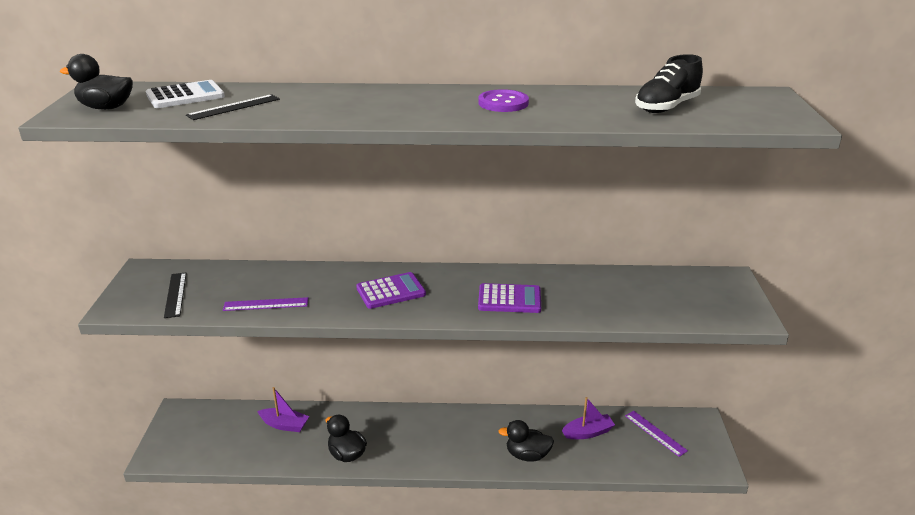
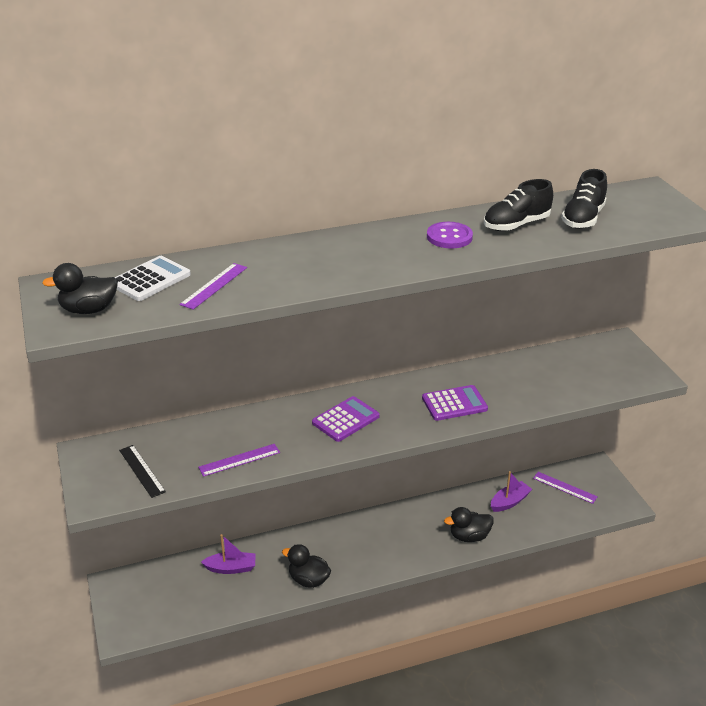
camera: 20 degrees left, 5 degrees up
black ruler [186,94,280,120] -> purple ruler [179,263,247,310]
none -> black shoe [484,179,553,231]

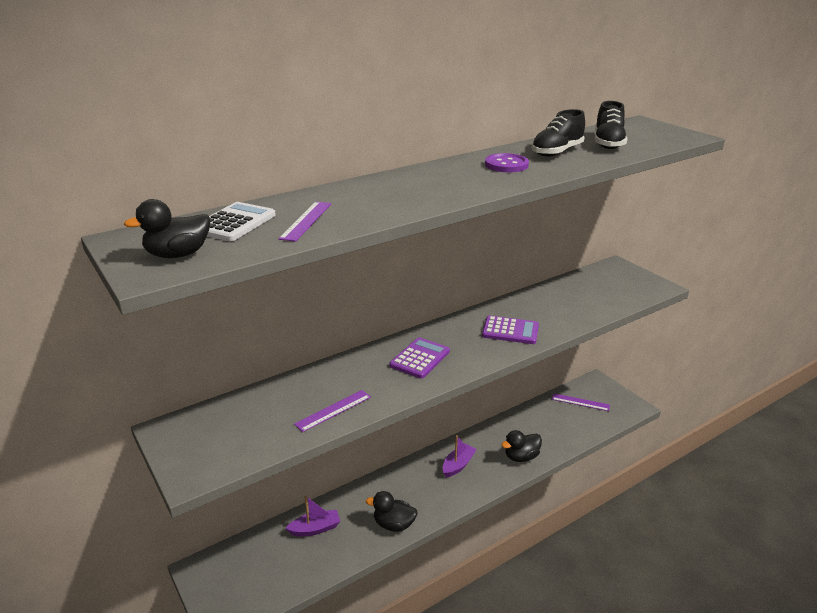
camera: 15 degrees left, 5 degrees down
black ruler [119,445,166,498] -> none
purple calculator [422,385,488,421] -> purple calculator turned 45 degrees clockwise [482,316,539,344]
purple boat [491,471,532,512] -> purple boat moved to [443,435,477,478]

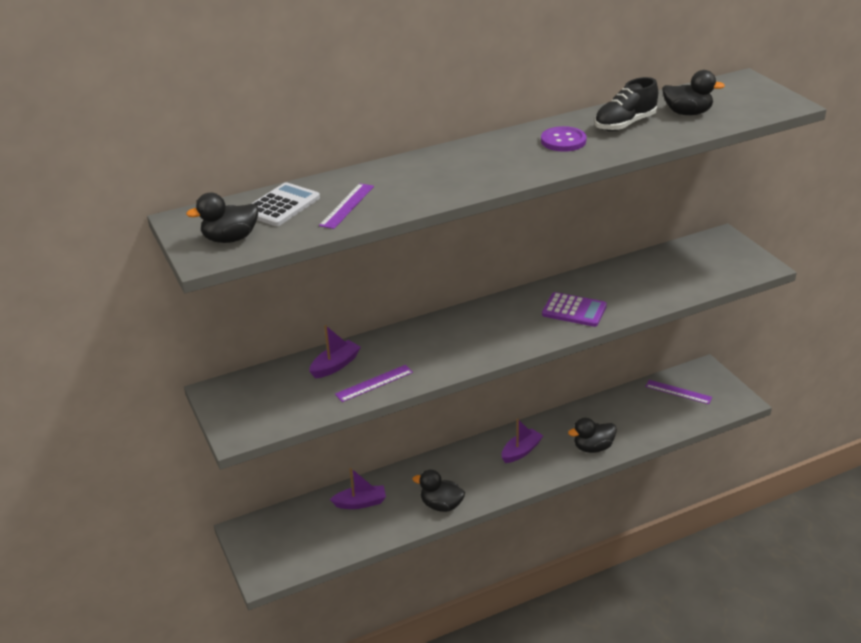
camera: 10 degrees right, 5 degrees up
purple calculator [389,337,450,379] -> none
black shoe [595,101,627,149] -> black duck [662,70,725,115]
none -> purple boat [309,325,361,379]

